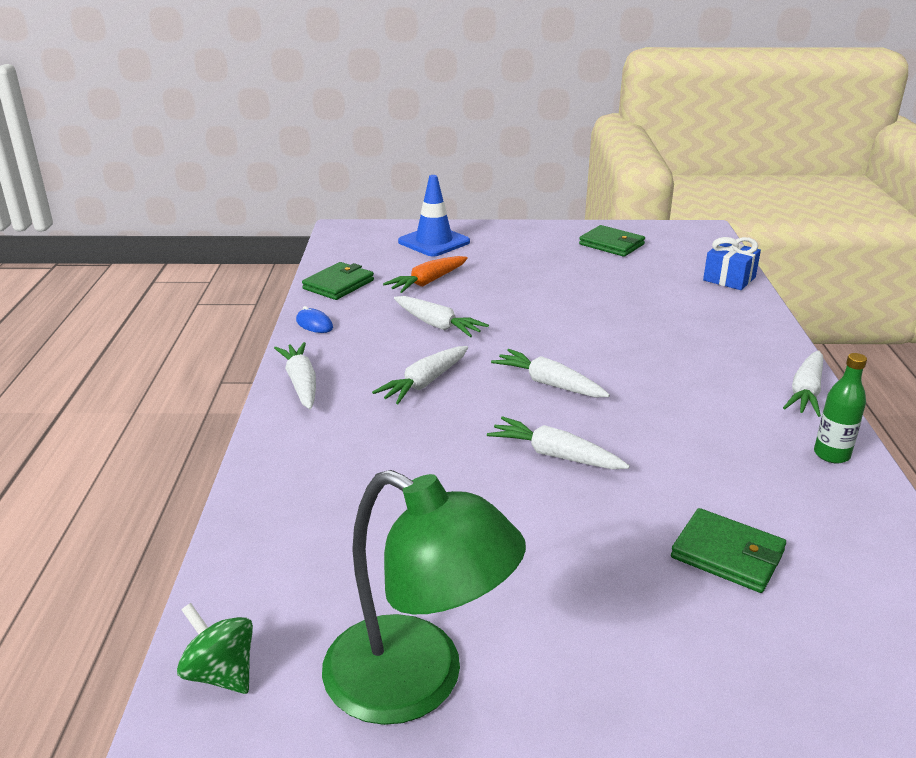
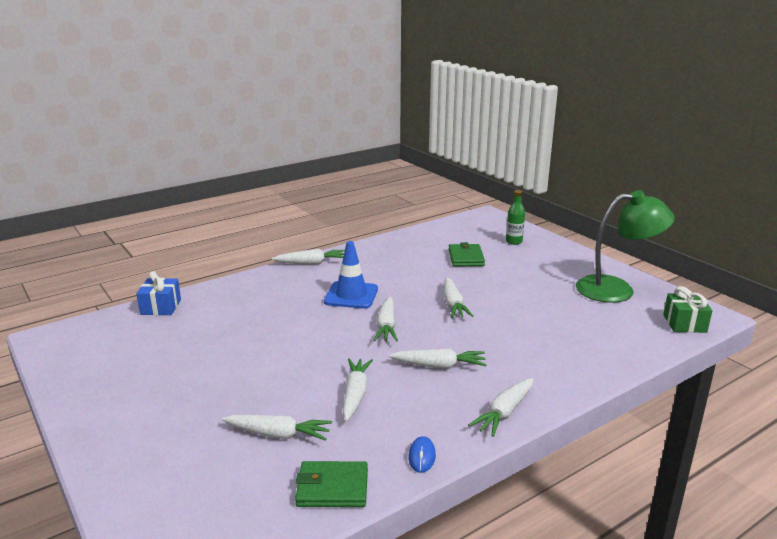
camera: 125 degrees left, 5 degrees down
green spinning top [177,603,253,694] -> green gift [663,286,712,333]
green lamp [322,470,526,725] -> green lamp turned 90 degrees clockwise [576,190,675,303]
orange carrot [383,256,468,293] -> white carrot [222,415,332,441]
blue traffic cone [398,175,470,257] -> blue traffic cone moved to [324,241,378,309]
green wallet [579,225,645,257] -> none
green bottle [814,353,867,463] -> green bottle moved to [506,190,525,245]

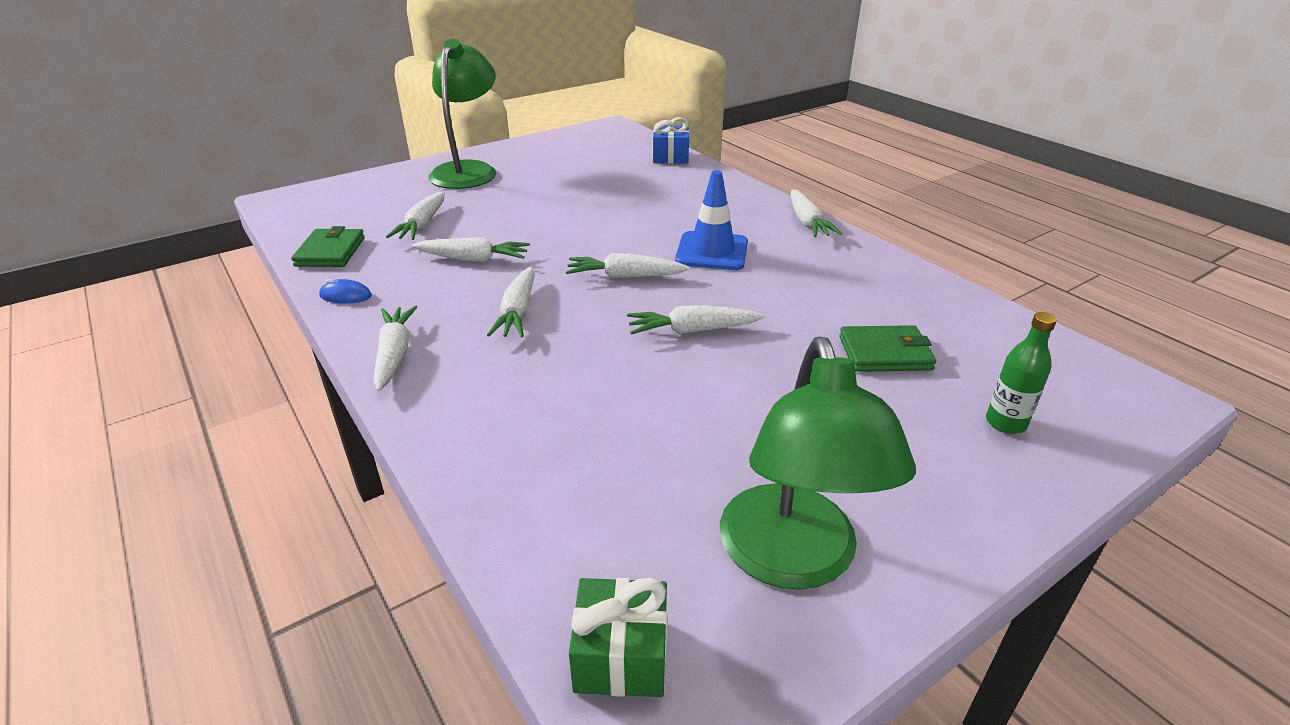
camera: 90 degrees right, 10 degrees up
white carrot [468,378,533,437] -> white carrot turned 45 degrees clockwise [373,306,417,391]
none -> green lamp [429,39,496,189]

